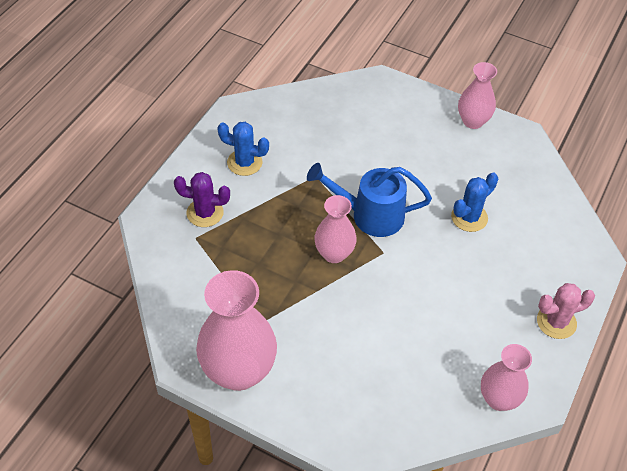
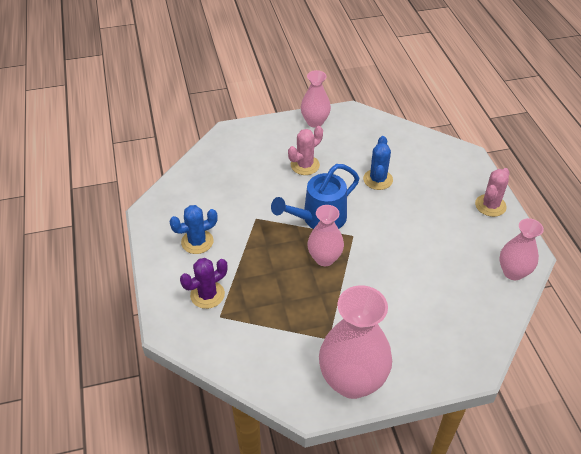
camera: 40 degrees left, 5 degrees down
none -> pink cactus [288,126,323,175]

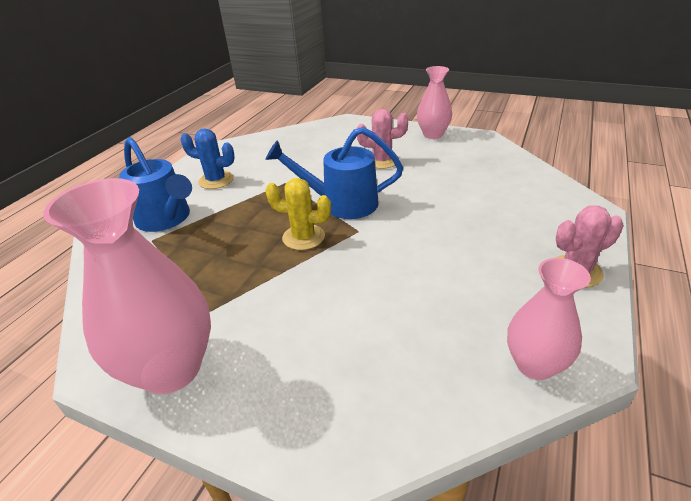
camera: 40 degrees right, 10 degrees down
purple cactus [180,258,227,309] -> blue watering can [119,137,192,232]
pink vase [308,205,344,266] -> yellow cactus [265,178,331,250]
blue cactus [363,136,393,190] -> none

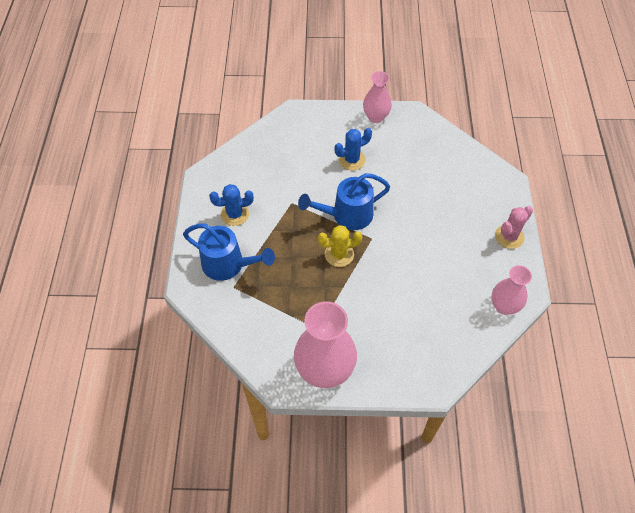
camera: 25 degrees left, 20 degrees up
pink cactus [356,109,408,169] -> blue cactus [334,128,372,170]

